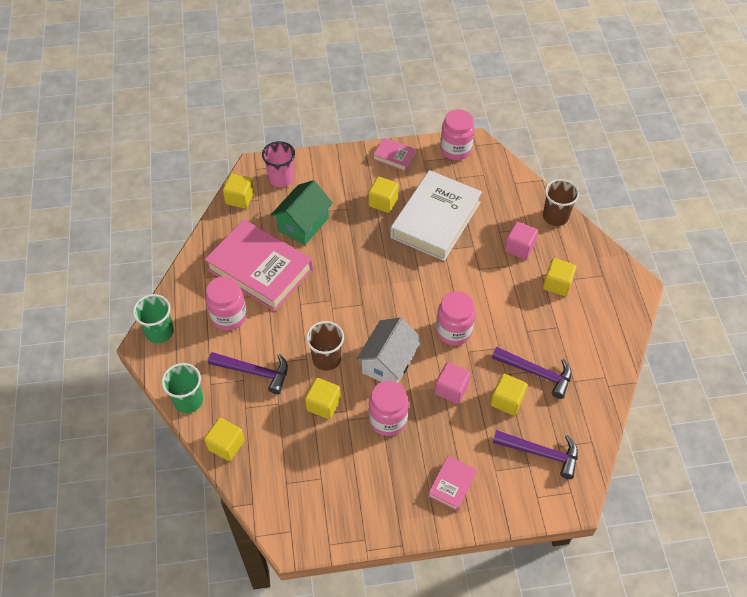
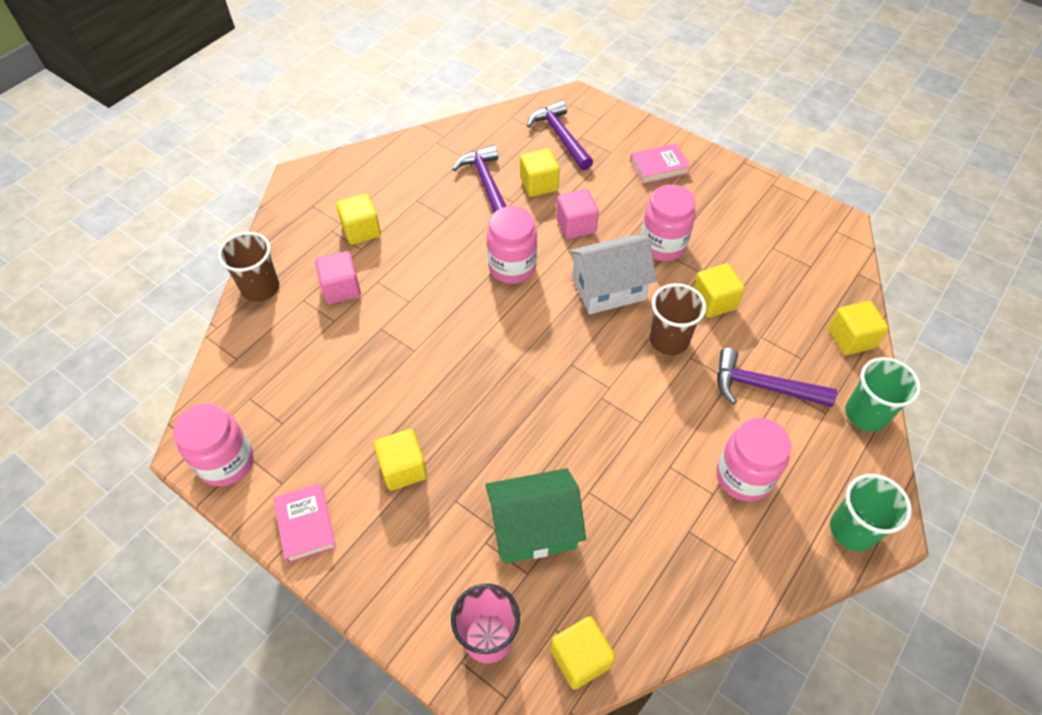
camera: 135 degrees left, 0 degrees up
pink book [204,220,313,311] -> none
purple hammer [208,352,288,394] -> purple hammer turned 45 degrees counterclockwise [717,348,837,407]
white book [390,170,482,261] -> none

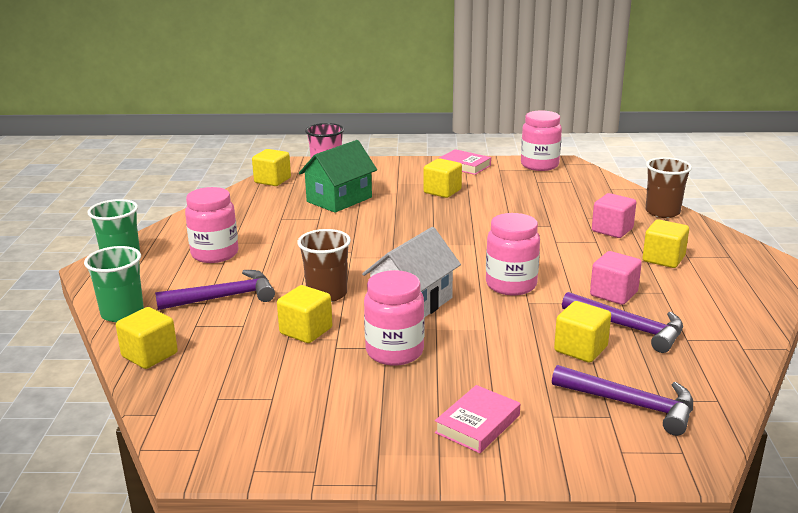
camera: 145 degrees right, 30 degrees down
pink cube [556,189,599,239] -> pink cube moved to [590,251,642,305]

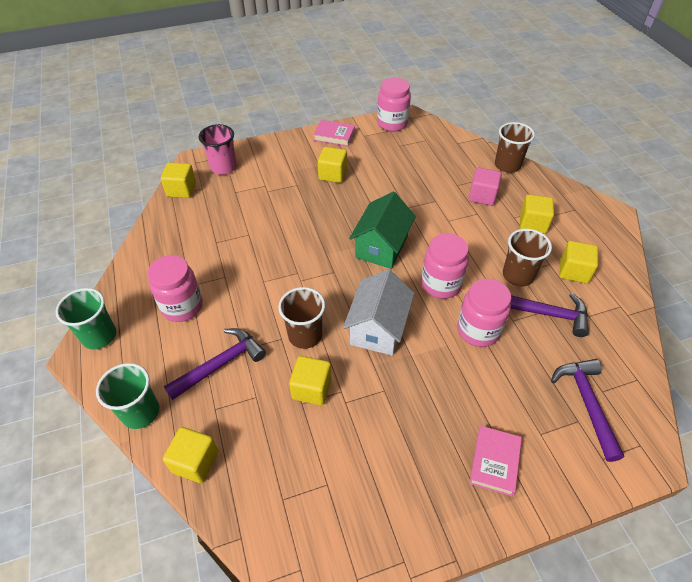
camera: 20 degrees left, 25 degrees up
green house [299,140,377,213] -> green house moved to [349,192,416,269]
pink jar [364,270,424,366] -> pink jar moved to [457,279,511,347]
purple hammer [552,365,693,436] -> purple hammer turned 105 degrees counterclockwise [551,359,624,462]
yellow cube [554,301,611,363] -> yellow cube moved to [559,241,598,284]
pink cube [590,251,642,305] -> brown cup [503,229,552,287]

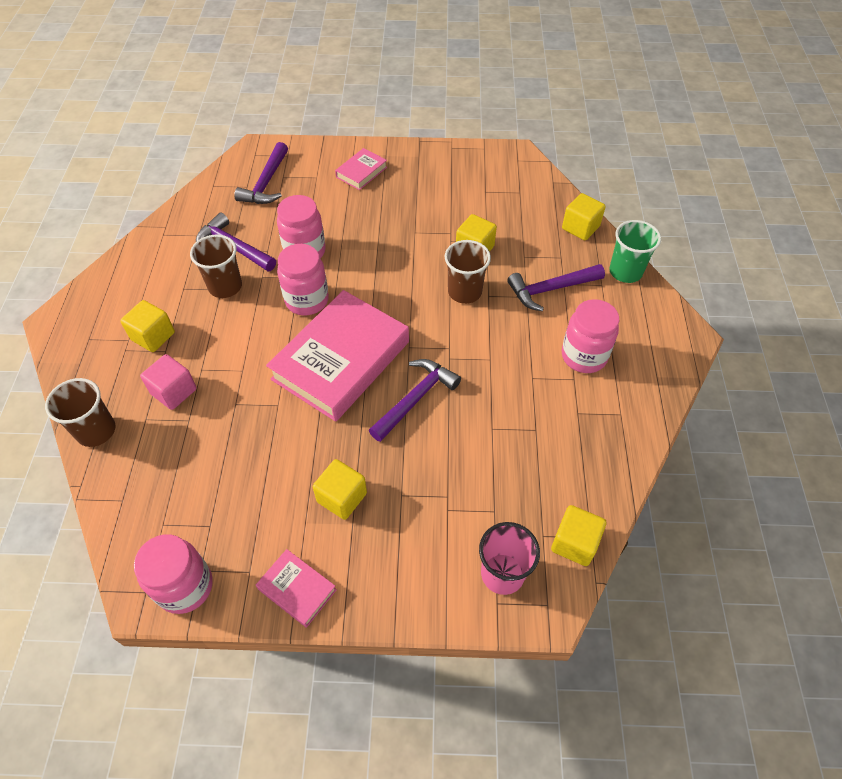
camera: 160 degrees left, 5 degrees up
green cup [56,288,116,349] -> none
white house [343,269,415,356] -> none
green house [349,192,416,269] -> pink book [266,290,409,422]
yellow cube [559,241,598,284] -> none
none -> purple hammer [369,359,461,442]

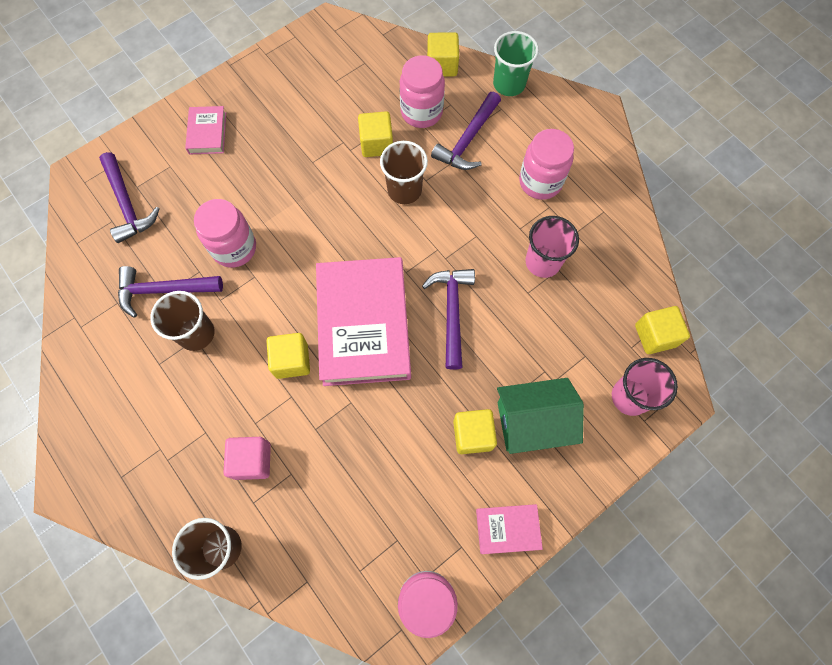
camera: 40 degrees left, 15 degrees up
yellow cube [120,300,175,352] -> yellow cube moved to [267,333,310,379]
pink jar [277,244,329,315] -> pink jar moved to [400,55,445,128]
none -> green house [497,378,584,454]
none -> pink cup [525,216,579,278]

